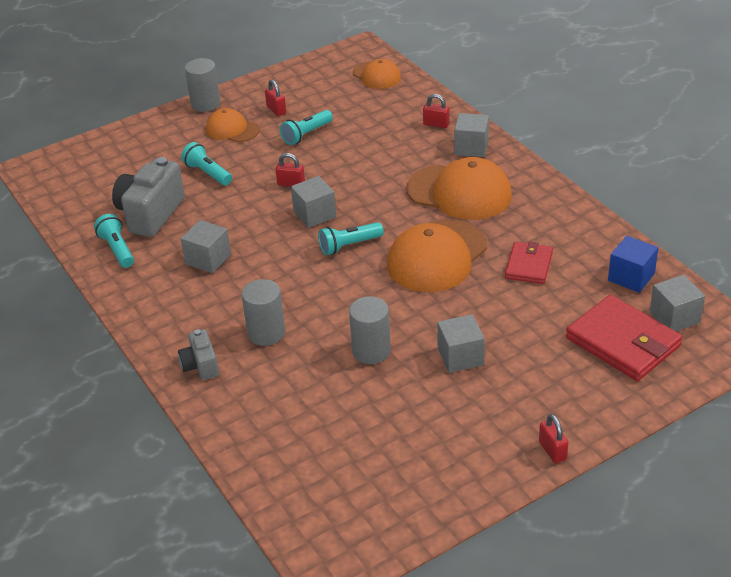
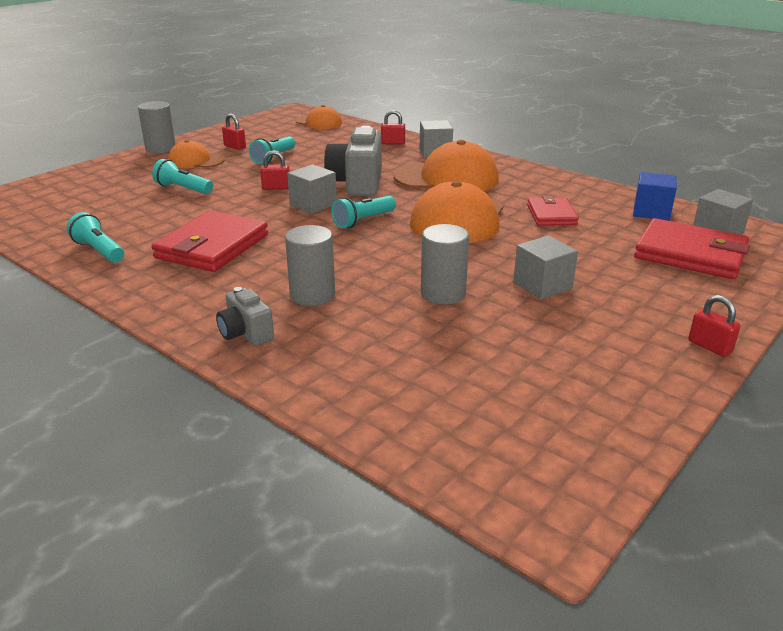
camera: 20 degrees left, 10 degrees down
grey camera [112,157,185,237] -> grey camera moved to [324,126,382,196]
grey cube [181,220,231,273] -> red wallet [151,210,268,272]

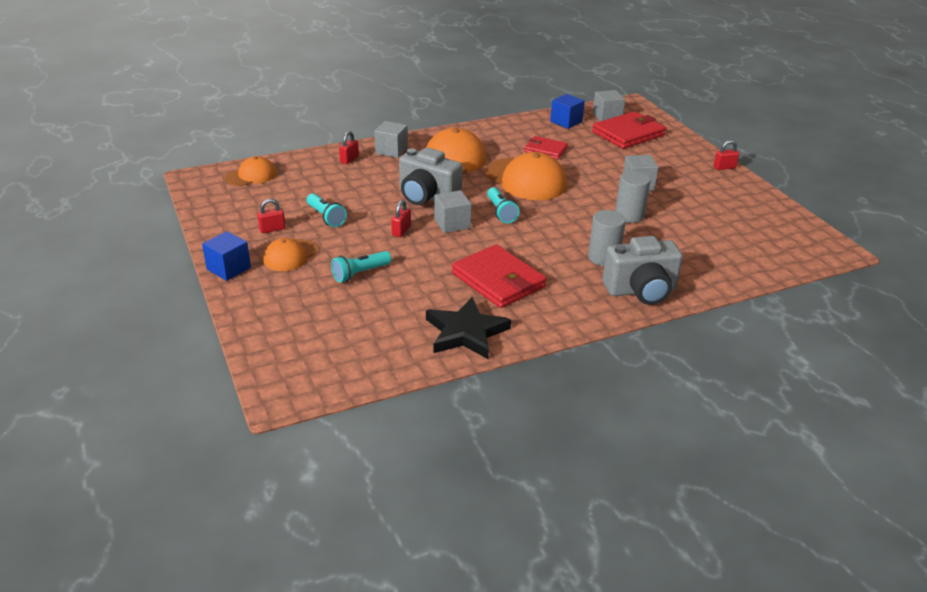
camera: 65 degrees left, 5 degrees up
turquoise flashlight [67,212,124,263] -> black star [426,297,511,359]
grey cylinder [138,101,176,153] -> blue cube [202,231,251,281]
grey camera [216,287,274,346] -> grey camera [602,236,683,305], size x1.84

